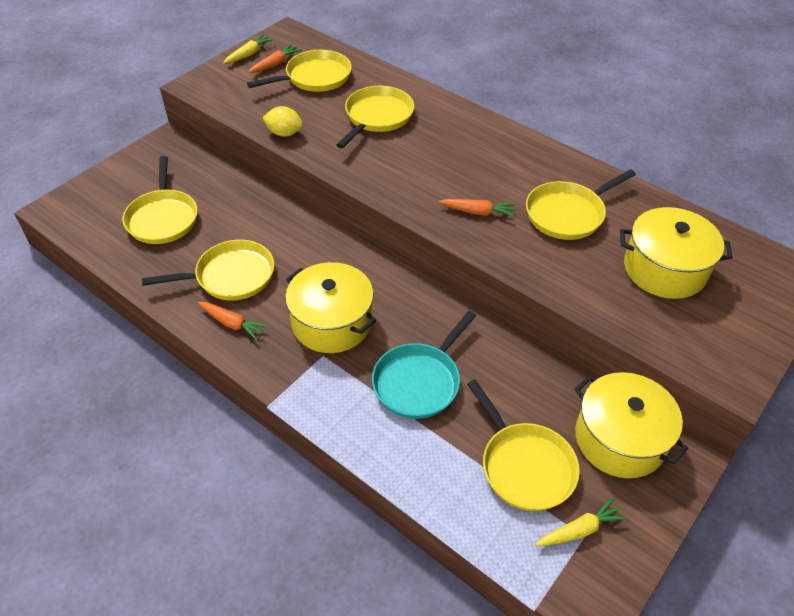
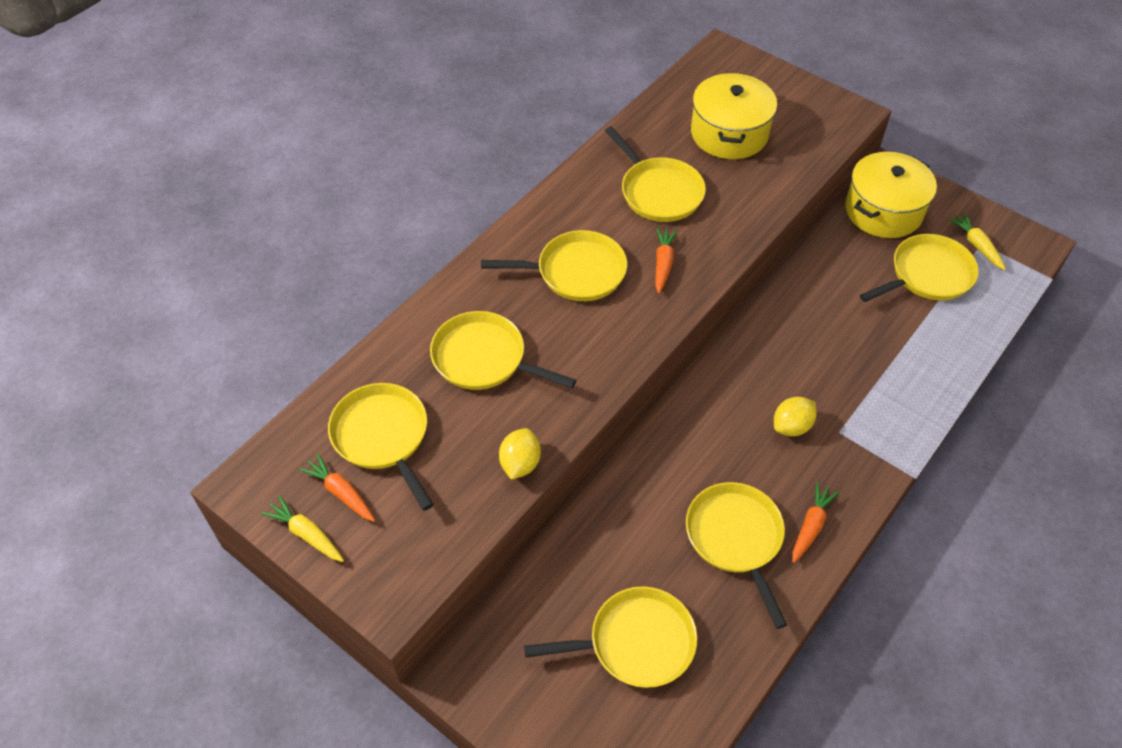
camera: 90 degrees left, 5 degrees up
yellow pot [285,262,376,353] -> yellow lemon [774,397,816,436]
turquoise pan [372,311,476,419] -> none
none -> yellow pan [481,230,627,301]

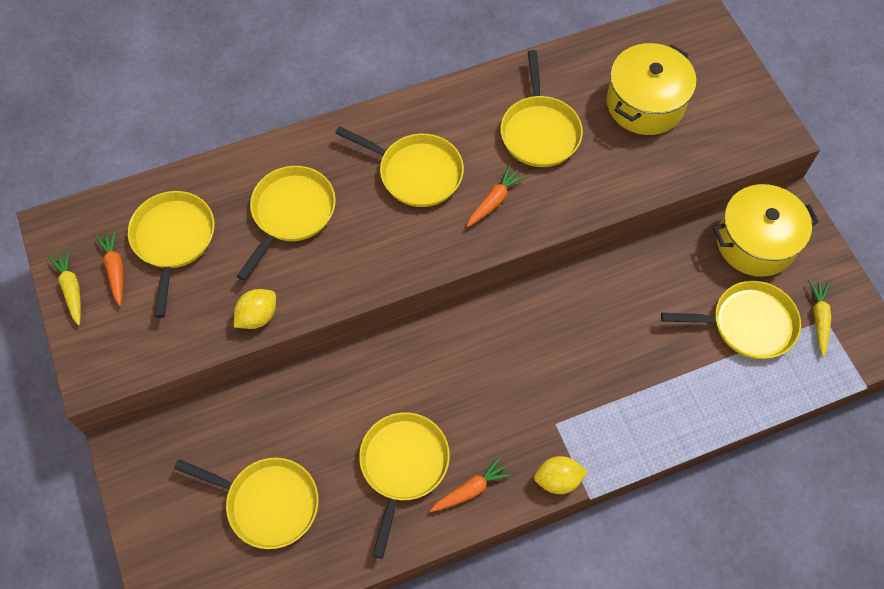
camera: 30 degrees right, 10 degrees up
yellow pan [430,311,576,390] -> yellow pan turned 60 degrees clockwise [237,166,336,281]
yellow lemon [774,397,816,436] -> yellow lemon moved to [534,456,588,494]

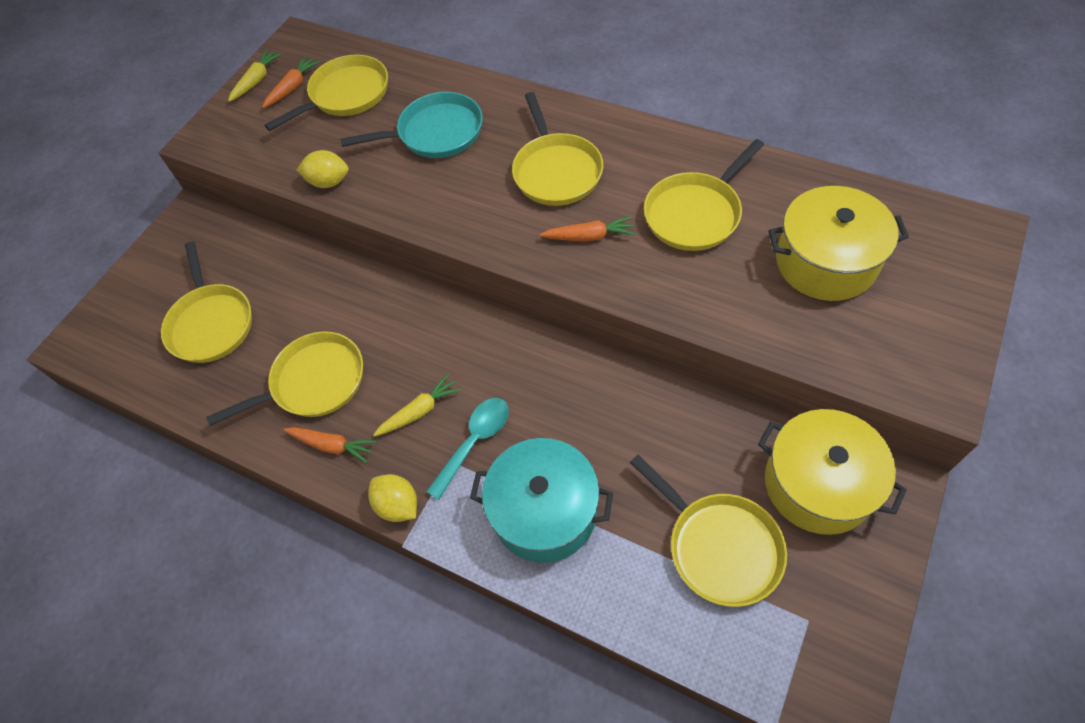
camera: 55 degrees right, 5 degrees down
yellow pan [237,166,336,281] -> turquoise pan [340,92,483,158]
yellow carrot [808,280,831,357] -> yellow carrot moved to [373,373,461,437]
none -> turquoise spoon [426,398,509,500]
none -> turquoise pot [470,438,613,563]

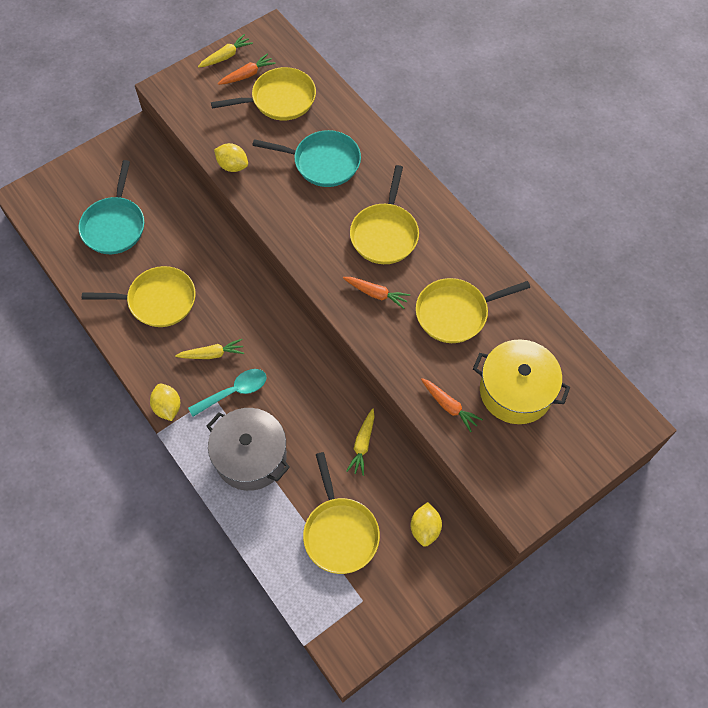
camera: 20 degrees right, 5 degrees up
yellow pan [161,241,252,363] -> turquoise pan [79,160,144,254]
orange carrot [283,427,376,463] -> orange carrot moved to [421,378,483,432]
turquoise pot [470,438,613,563] -> grey pot [207,408,290,491]
yellow pot [758,409,907,535] -> yellow lemon [411,502,442,547]
none -> yellow carrot [346,408,375,476]

